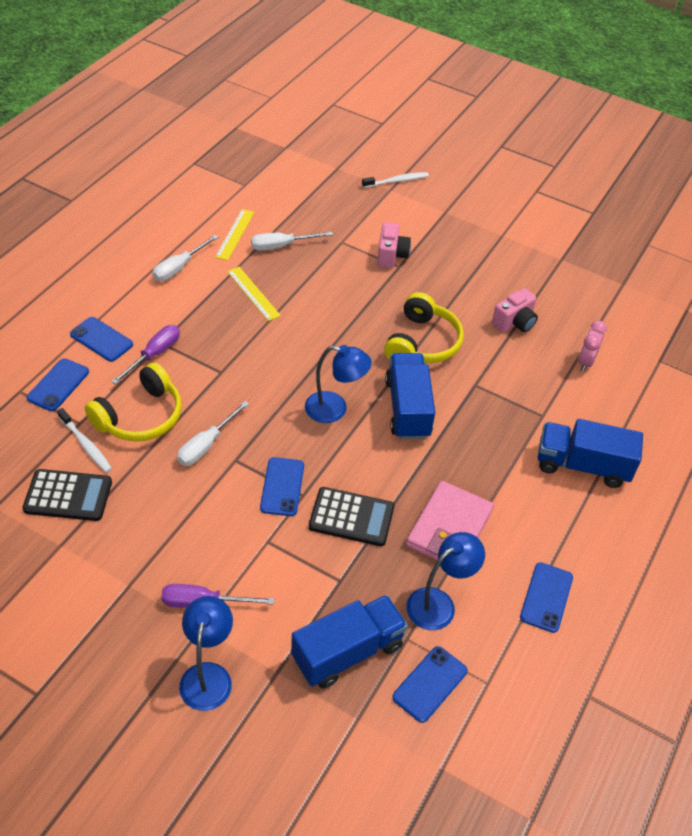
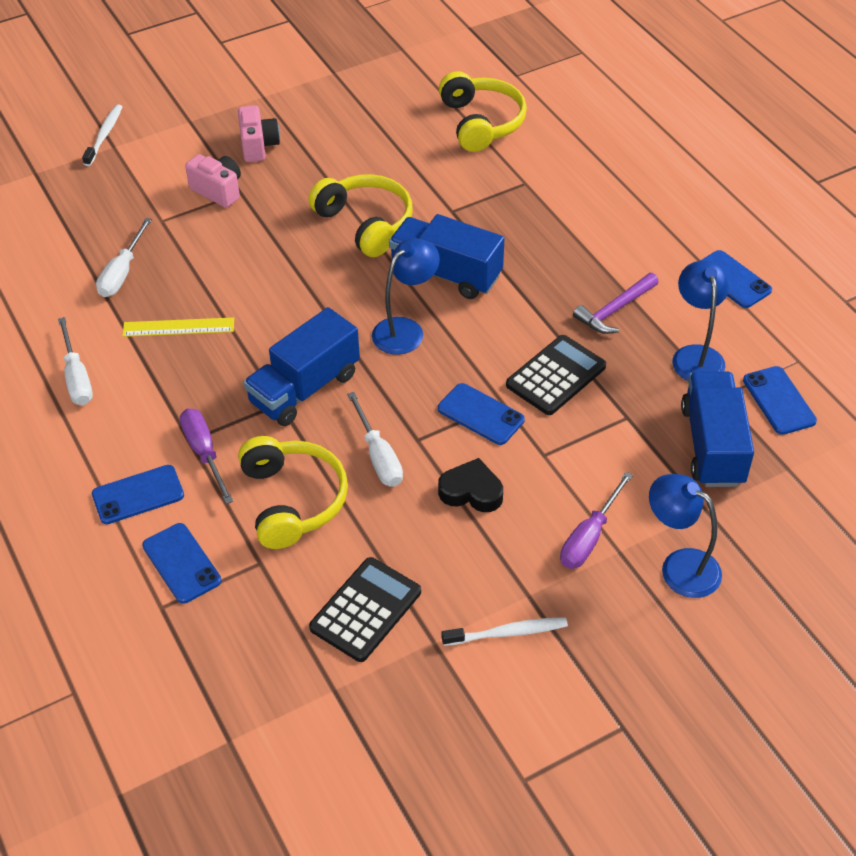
camera: 55 degrees left, 0 degrees up
white toothbrush [57,408,112,473] -> white toothbrush moved to [441,617,568,646]
yellow ruler [215,209,254,261] -> none
pink wallet [406,481,494,560] -> purple hammer [573,273,659,334]
pink camera [492,288,538,333] -> pink camera moved to [238,105,280,162]
blue truck [538,419,643,488] -> blue truck moved to [244,307,360,426]
pink clock [578,321,607,372] -> yellow headphones [439,71,527,152]
none -> black heart [438,458,503,512]

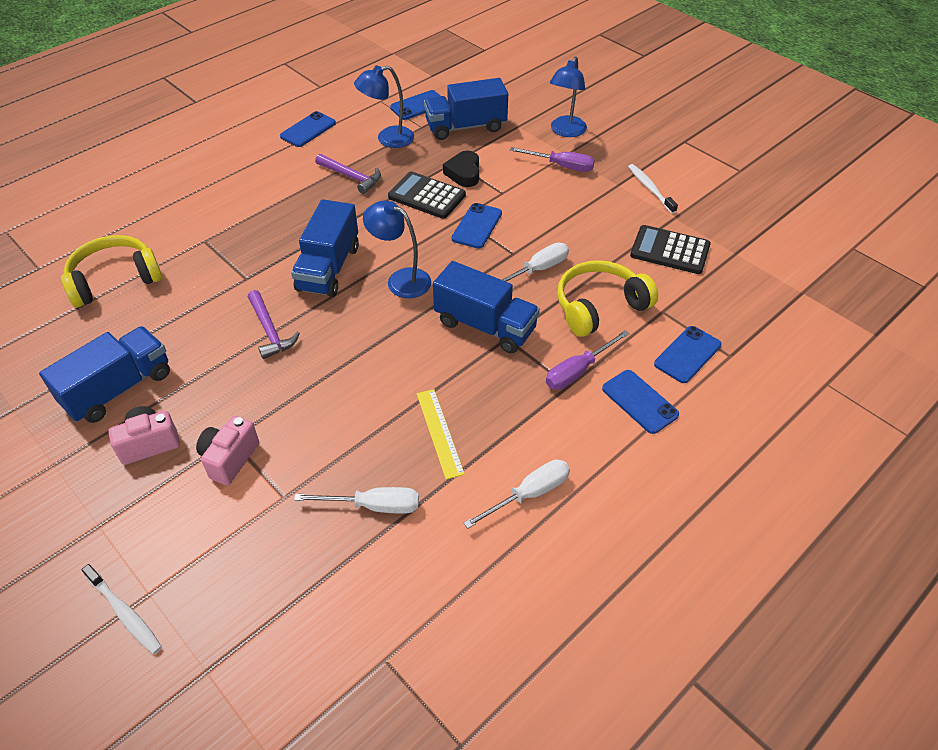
camera: 105 degrees left, 0 degrees up
white toothbrush [82,104,122,166] -> white toothbrush turned 135 degrees counterclockwise [81,564,162,654]
yellow headphones [308,174,413,257] -> purple hammer [248,290,300,359]
black heart [438,458,503,512] -> black heart moved to [443,151,479,187]
none -> blue truck [39,326,170,423]

